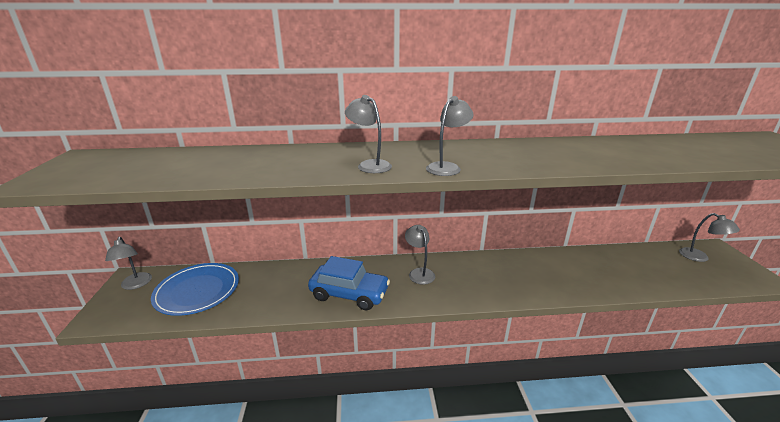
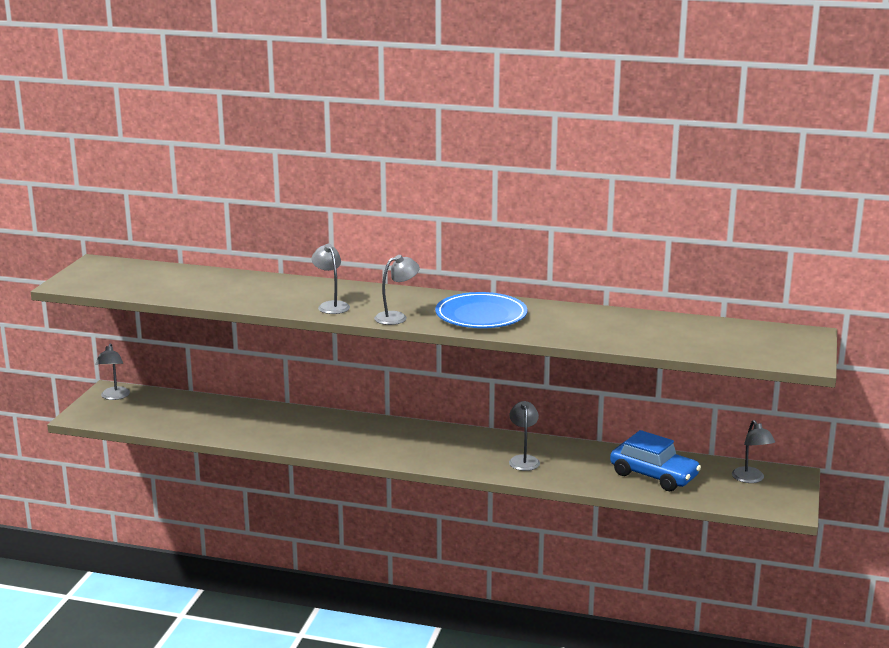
camera: 20 degrees right, 5 degrees down
blue plate [151,263,239,316] -> blue plate moved to [435,292,527,328]
blue car [308,256,390,310] -> blue car moved to [610,430,701,491]
grey lamp [405,225,435,284] -> grey lamp moved to [509,401,540,471]

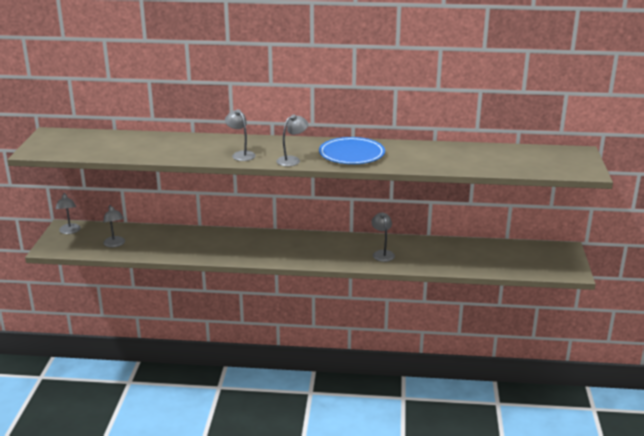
camera: 10 degrees left, 5 degrees up
blue car [610,430,701,491] -> none
grey lamp [732,420,775,483] -> grey lamp moved to [103,205,125,247]

